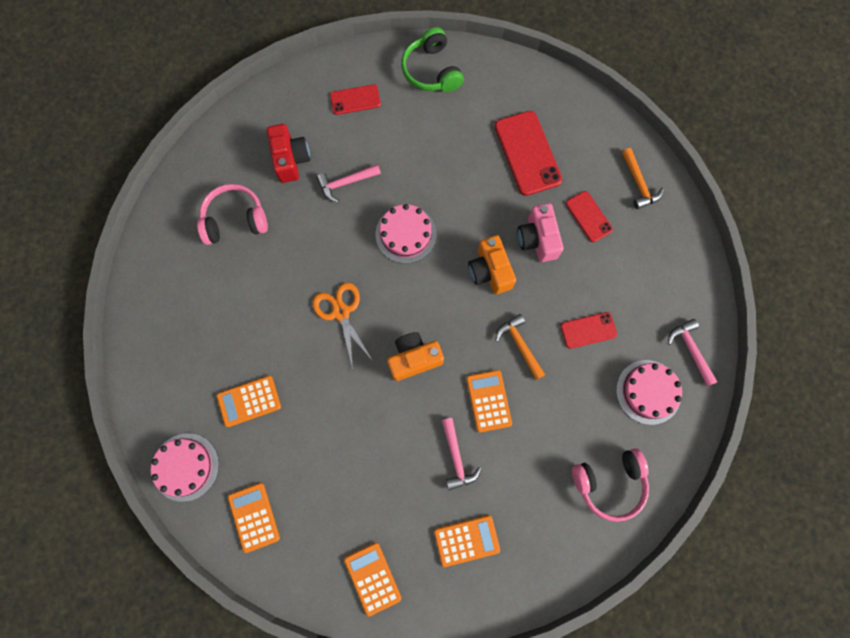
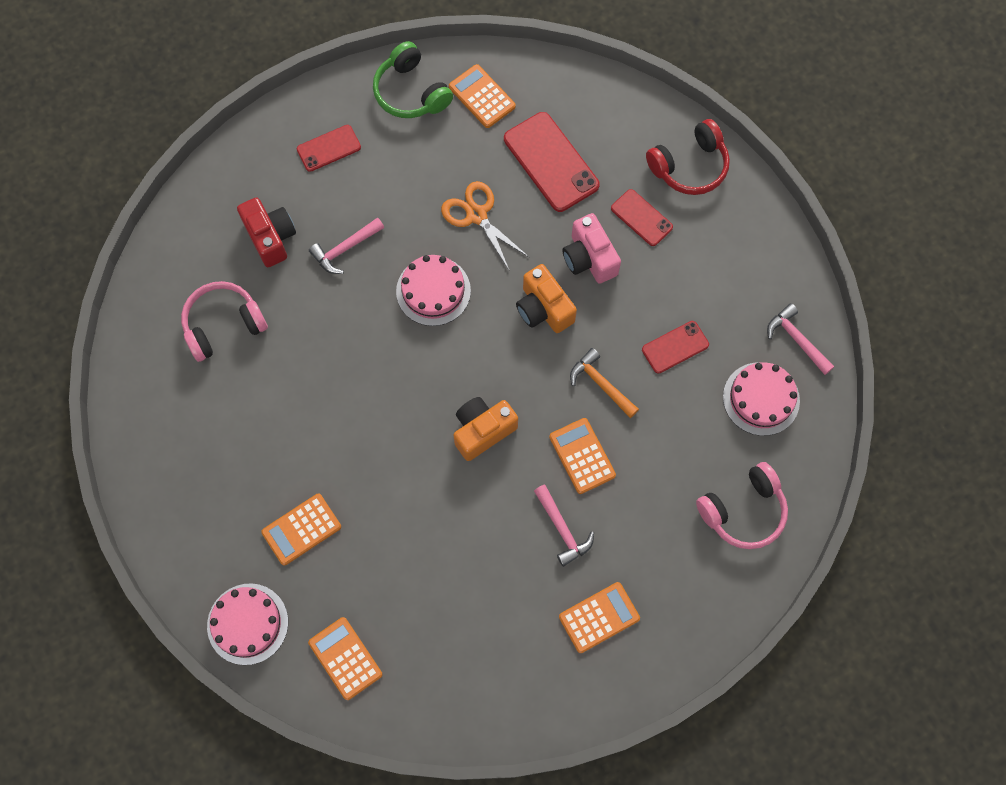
camera: 15 degrees left, 5 degrees down
orange scissors [312,283,373,369] -> orange scissors moved to [441,181,529,270]
orange calculator [344,542,401,617] -> orange calculator moved to [449,64,516,128]
orange hammer [622,148,664,209] -> red headphones [646,119,730,195]

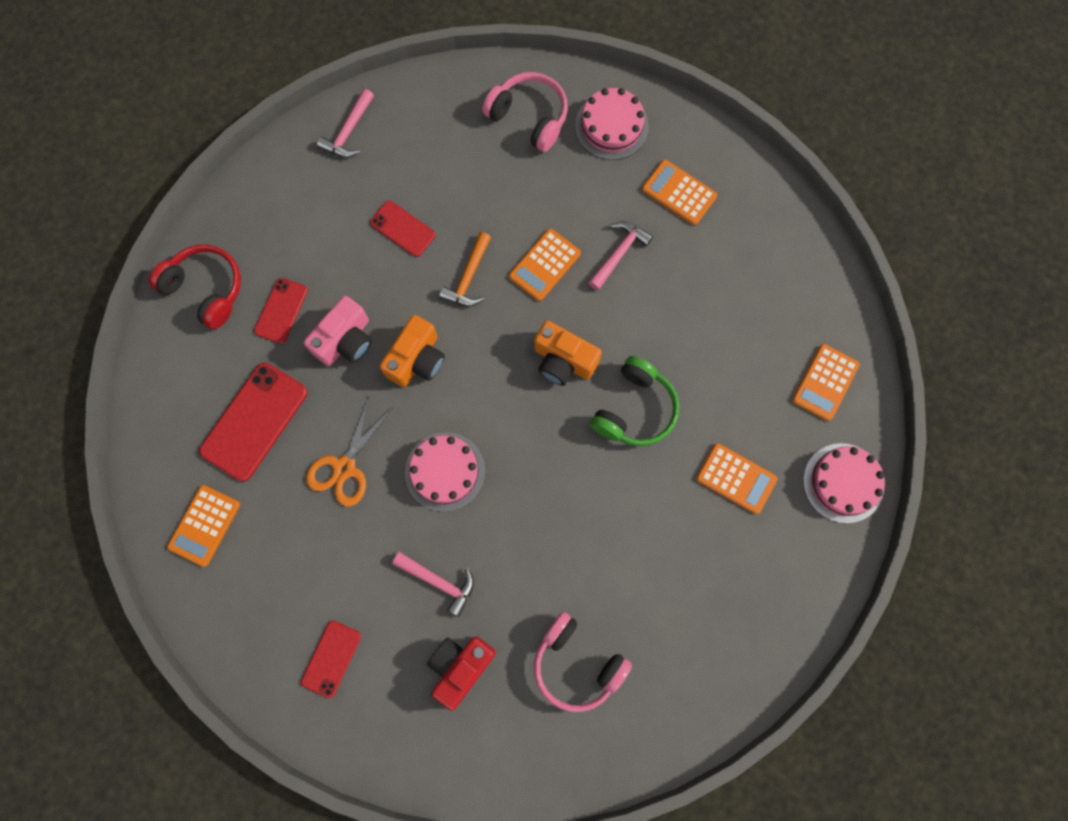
camera: 115 degrees left, 5 degrees up
red phone [297,125,361,172] -> red phone turned 75 degrees clockwise [301,621,361,698]
green headphones [373,41,453,118] -> green headphones moved to [590,356,679,446]
pink cake [723,362,800,436] -> pink cake moved to [575,88,649,160]

